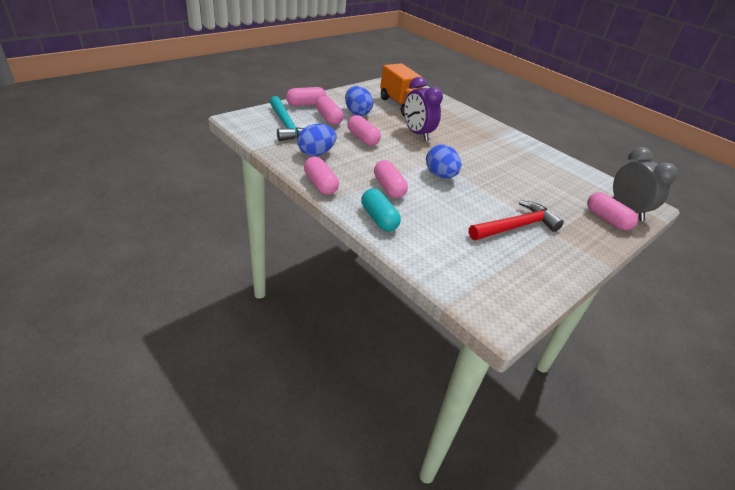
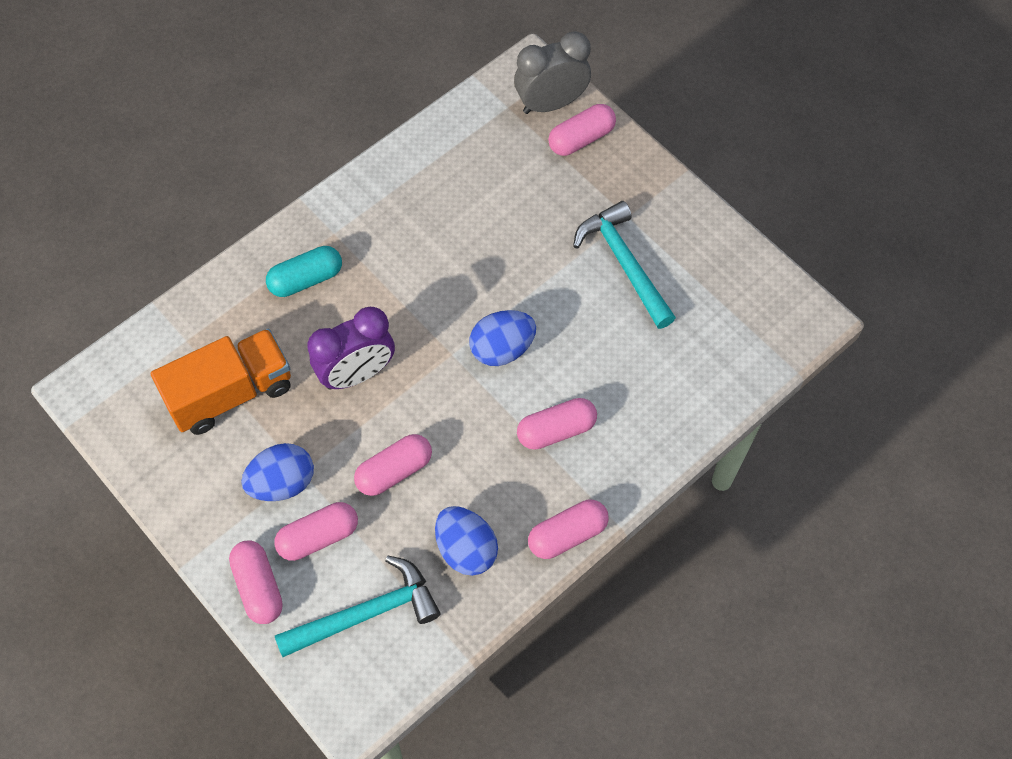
camera: 85 degrees left, 25 degrees up
turquoise capsule [361,189,401,231] -> turquoise capsule moved to [266,246,342,297]
red hammer [469,200,564,240] -> turquoise hammer [573,201,676,329]

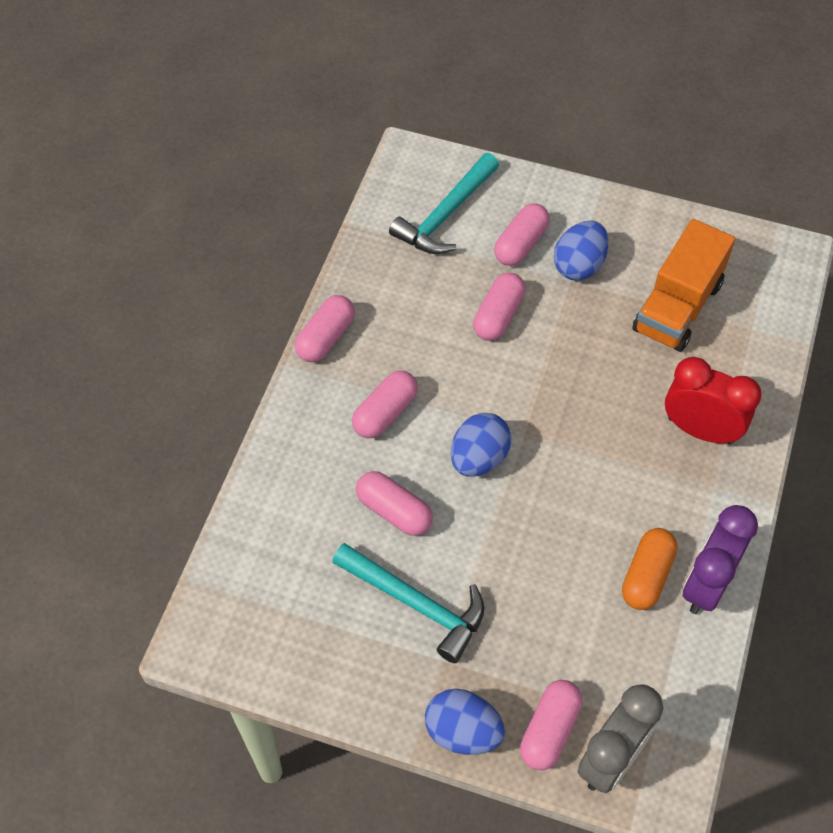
camera: 150 degrees right, 5 degrees down
pink capsule [229,540,283,624] -> pink capsule moved to [356,471,433,536]
turquoise capsule [266,246,342,297] -> red clock [665,357,762,444]
purple clock [307,307,395,390] -> purple clock moved to [683,505,758,614]
blue egg [435,506,498,576] -> blue egg moved to [425,689,505,755]
none -> orange capsule [622,528,678,610]

